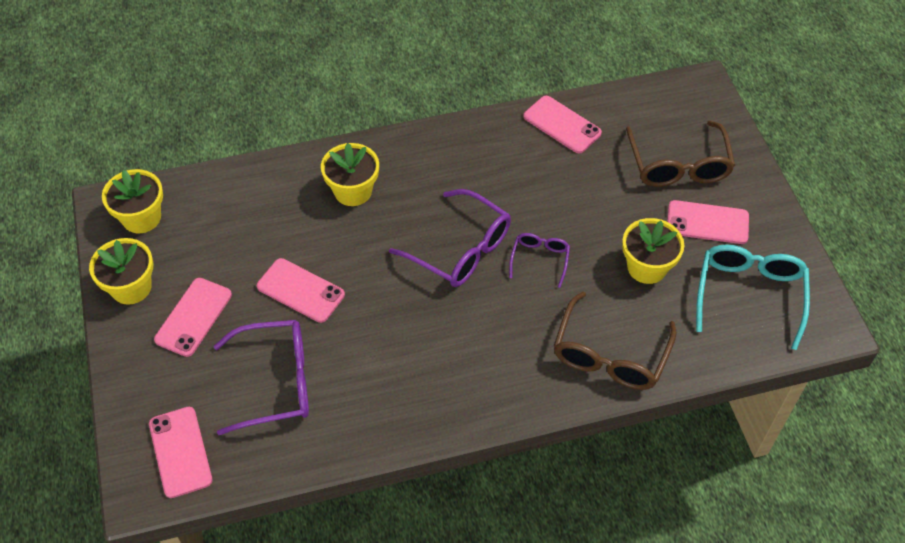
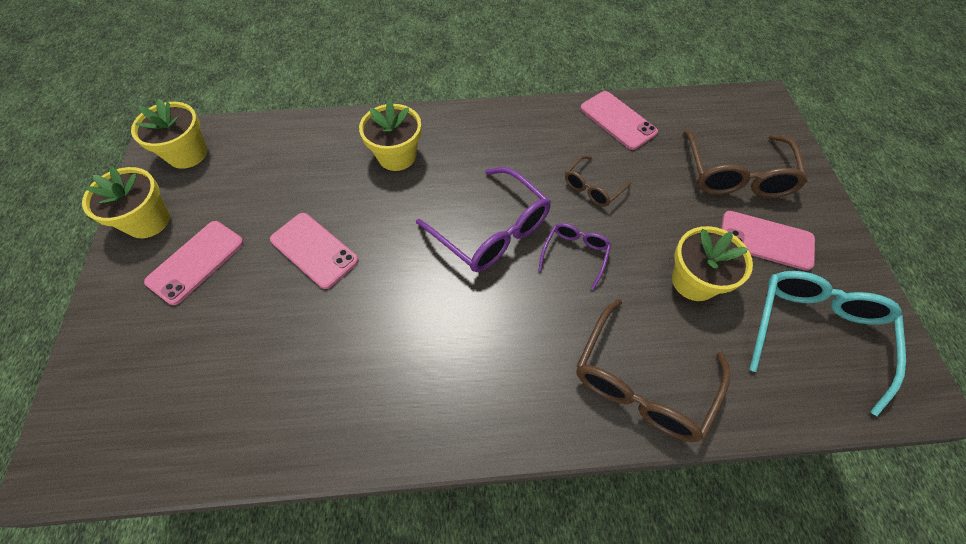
camera: 10 degrees right, 5 degrees up
pink phone [149,407,212,498] -> none
purple glasses [214,320,309,435] -> none
none -> brown glasses [565,156,631,207]

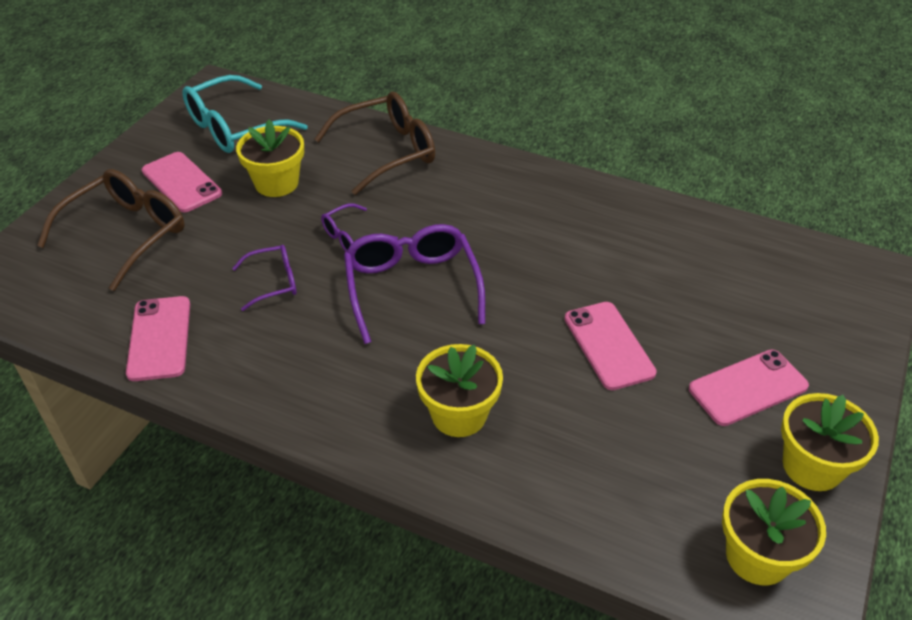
camera: 150 degrees left, 15 degrees down
brown glasses [565,156,631,207] -> purple glasses [232,245,297,311]

